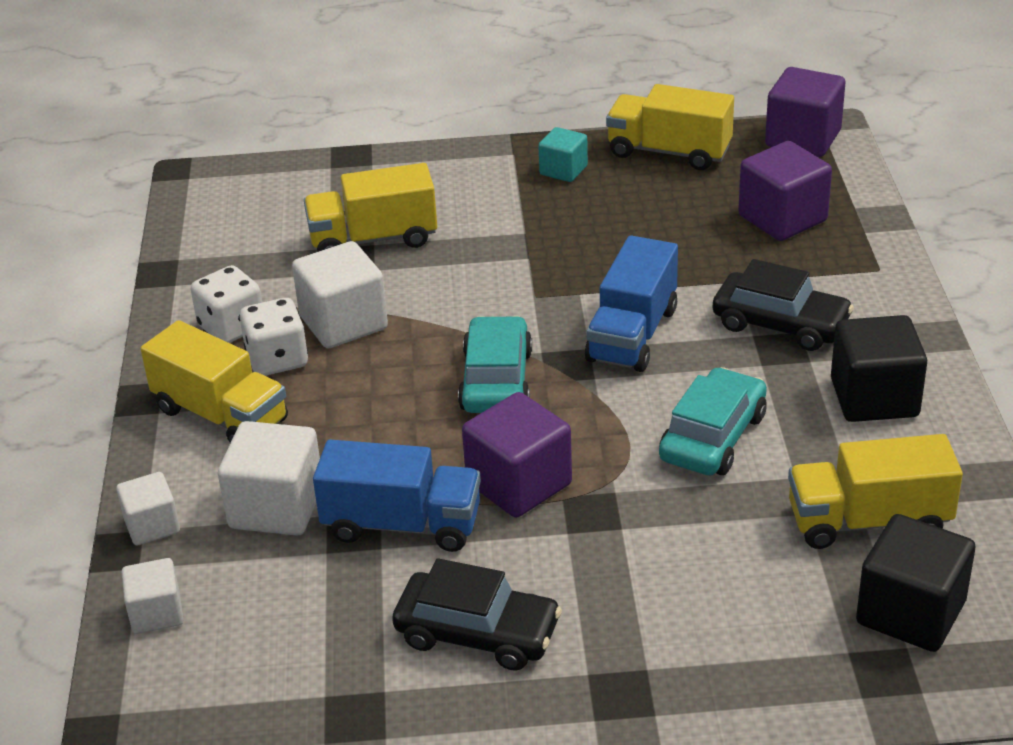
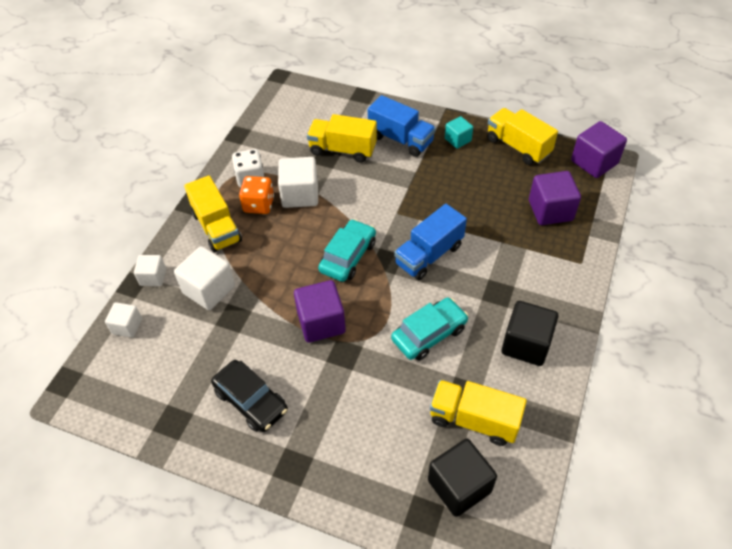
camera: 25 degrees right, 15 degrees up
white dice [240,298,308,376] -> orange dice [239,176,274,214]
blue truck [313,440,481,552] -> blue truck moved to [368,95,436,157]
black car [713,259,854,351] -> none

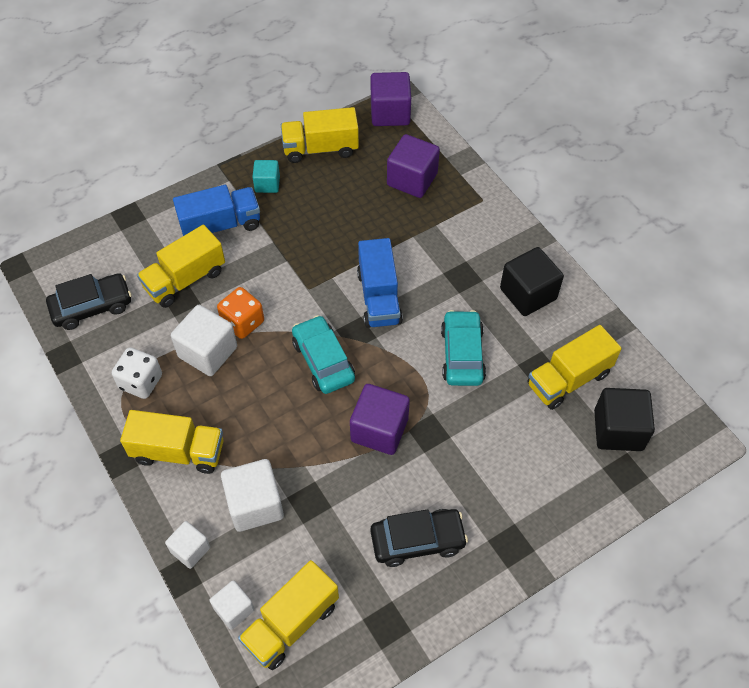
camera: 55 degrees left, 5 degrees up
orange dice [239,176,274,214] -> orange dice moved to [217,287,264,339]
none -> black car [46,273,132,330]
none -> yellow truck [238,560,339,670]

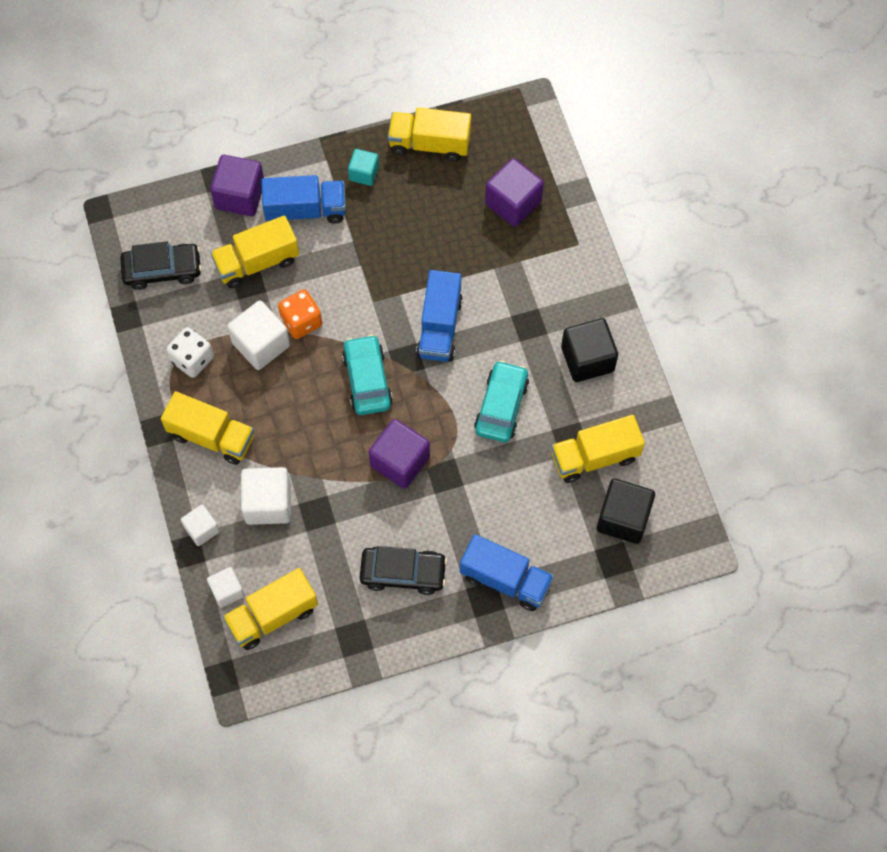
camera: 15 degrees right, 10 degrees up
purple cube [371,72,411,126] -> purple cube moved to [210,155,264,216]
none -> blue truck [460,534,554,611]

